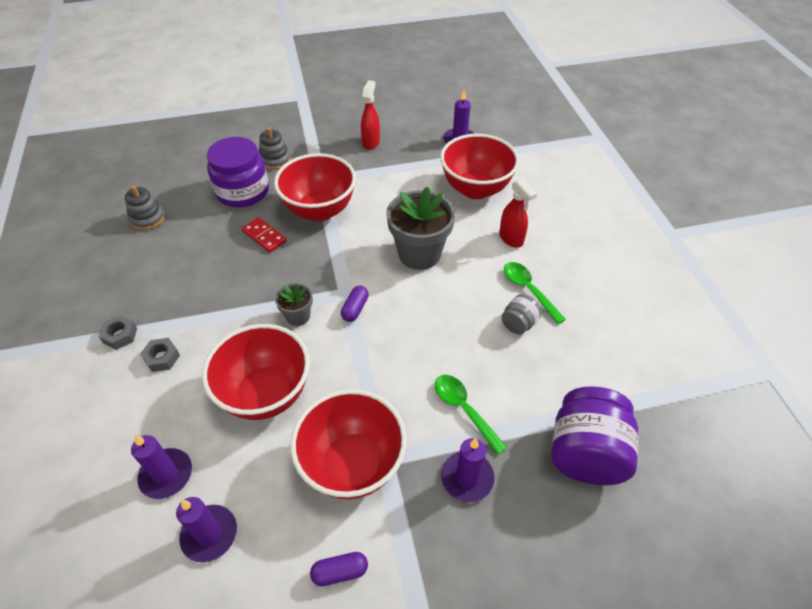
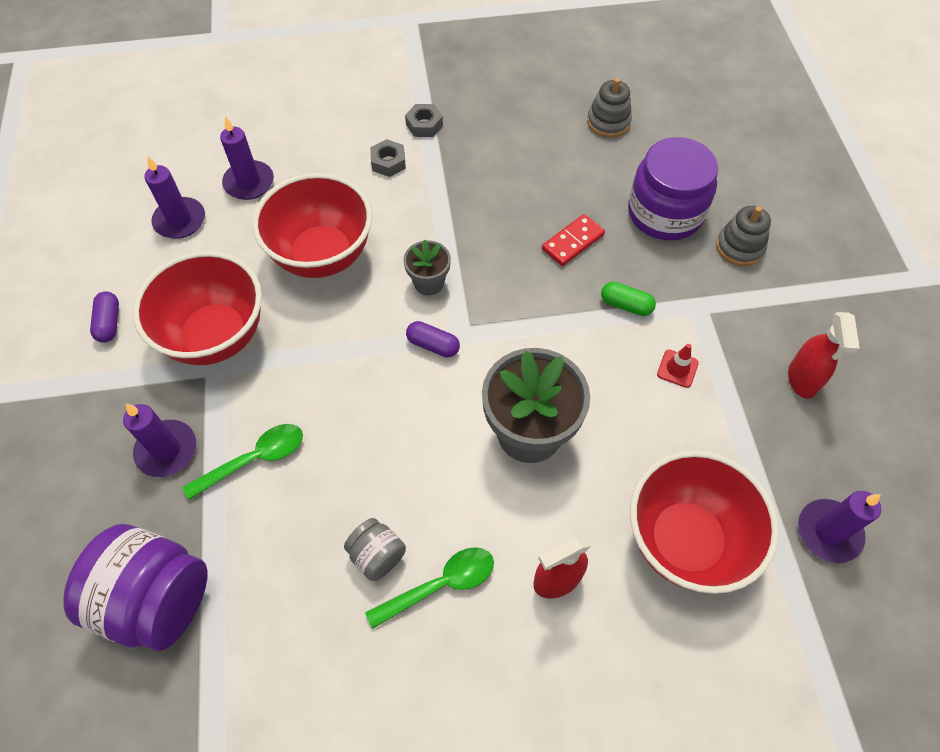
camera: 95 degrees right, 10 degrees up
red bowl [274,153,356,221] -> green capsule [601,282,656,316]
red spray bottle [361,80,380,150] -> red spray bottle turned 75 degrees clockwise [788,312,860,399]
none -> red traffic cone [657,344,699,388]

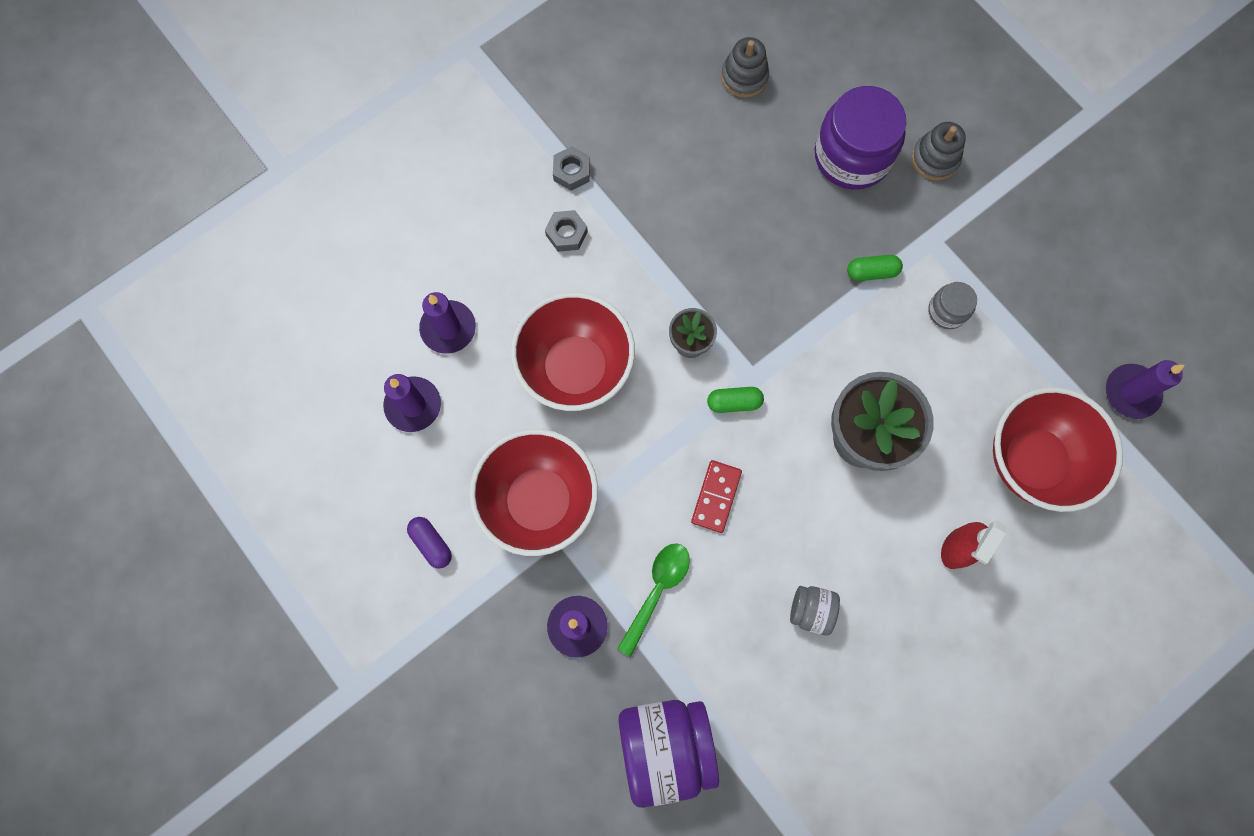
camera: 30 degrees left, 15 degrees up
green spoon [365,547,494,629] -> none
purple capsule [406,321,460,357] -> green capsule [707,387,764,413]
red domino [542,214,605,266] -> red domino moved to [691,460,742,533]
red traffic cone [657,344,699,388] -> grey jar [928,282,977,329]
red spray bottle [788,312,860,399] -> none

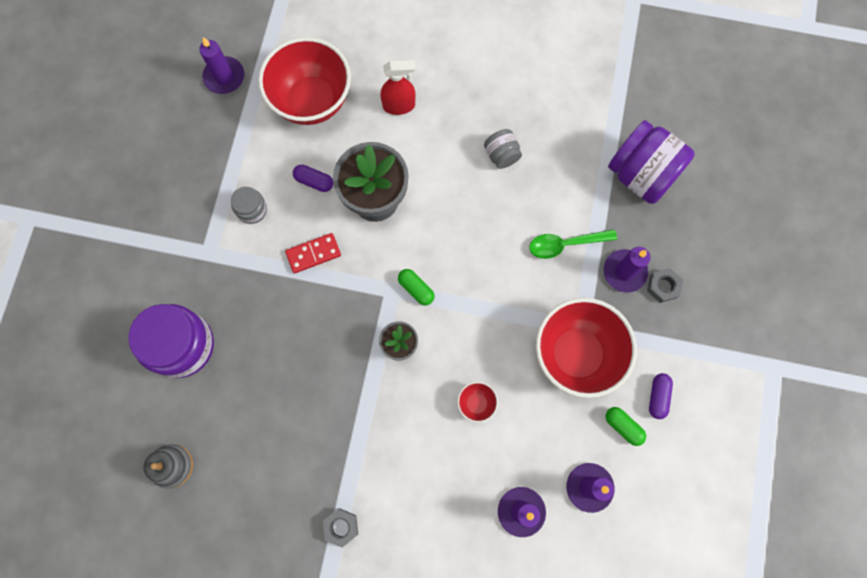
camera: 130 degrees left, 0 degrees up
red bowl [511,292,635,411] -> red bowl [457,382,498,423], size x0.41
grey nut [545,210,588,252] -> grey nut moved to [647,268,683,303]
red domino [691,460,742,533] -> red domino moved to [285,233,341,273]
green capsule [847,255,903,281] -> green capsule moved to [606,407,646,446]
grey stacking toy [911,122,966,181] -> none
none -> purple capsule [293,165,333,192]

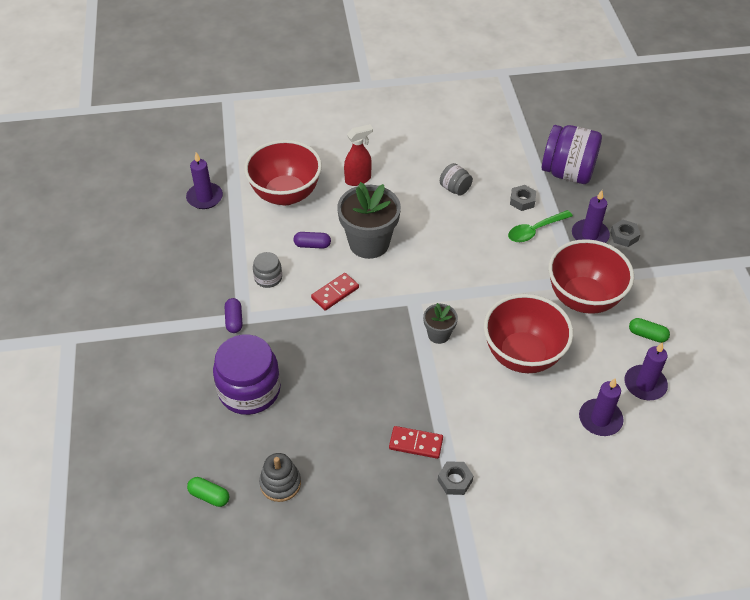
camera: 20 degrees left, 25 degrees down
green capsule [398,269,434,305] -> green capsule moved to [187,477,229,507]
red bowl [457,382,498,423] -> red bowl [484,294,573,373], size x2.42
purple capsule [649,373,673,419] -> purple capsule moved to [225,298,242,333]
none -> red domino [389,426,443,459]
none -> grey nut [510,185,536,211]

